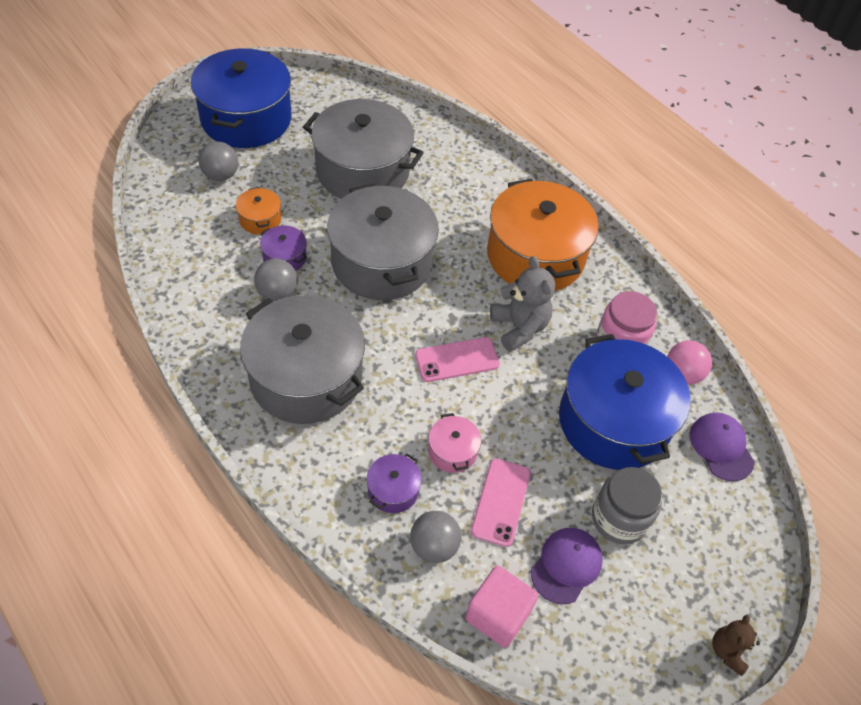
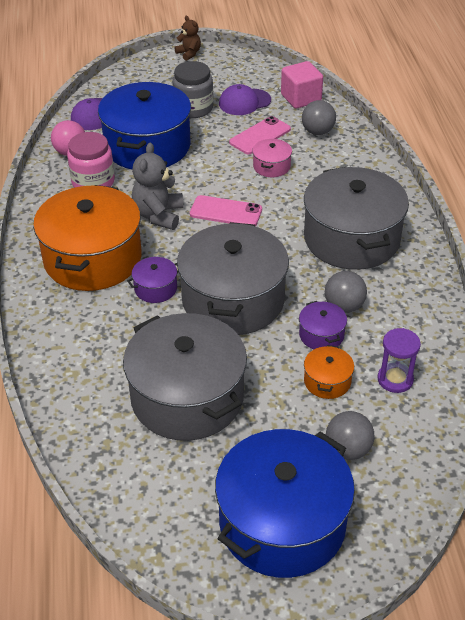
camera: 145 degrees left, 10 degrees down
purple pot [367,454,422,513] -> purple pot moved to [127,257,179,303]
brown teddy bear [712,614,760,676] -> brown teddy bear turned 90 degrees counterclockwise [174,16,201,61]
none -> purple hourglass [378,328,421,393]

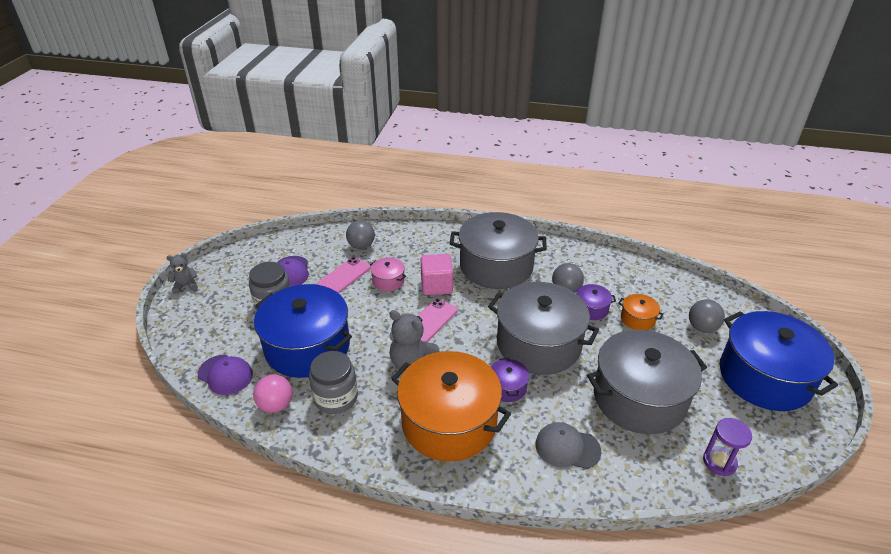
camera: 70 degrees left, 5 degrees down
pink jar [67,132,115,188] -> grey jar [309,351,358,414]
brown teddy bear [174,16,201,61] -> grey teddy bear [166,253,198,294]
pink phone [229,116,291,154] -> pink phone turned 60 degrees clockwise [317,257,371,293]
pink cube [281,61,323,109] -> pink cube moved to [421,254,453,295]
purple hourglass [378,328,421,393] -> purple hourglass moved to [703,418,752,476]
none -> grey cap [536,422,601,469]

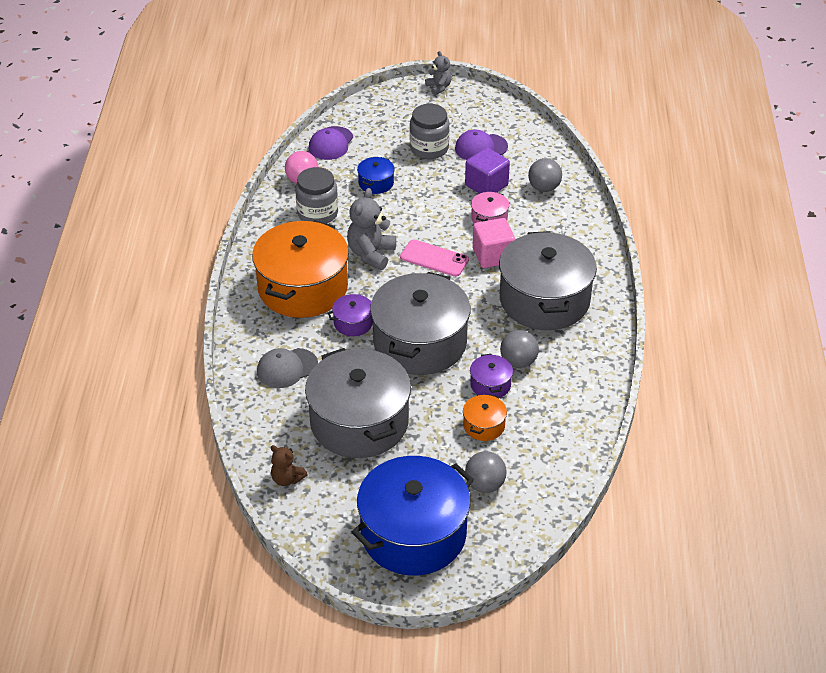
camera: 80 degrees right, 5 degrees up
blue pot [254,284,352,378] -> blue pot [357,157,395,194], size x0.42
pink phone [317,257,371,293] -> purple cube [465,148,510,194]
grey cap [536,422,601,469] -> grey cap turned 120 degrees counterclockwise [257,348,318,388]
purple hourglass [703,418,752,476] -> brown teddy bear [271,445,308,486]

